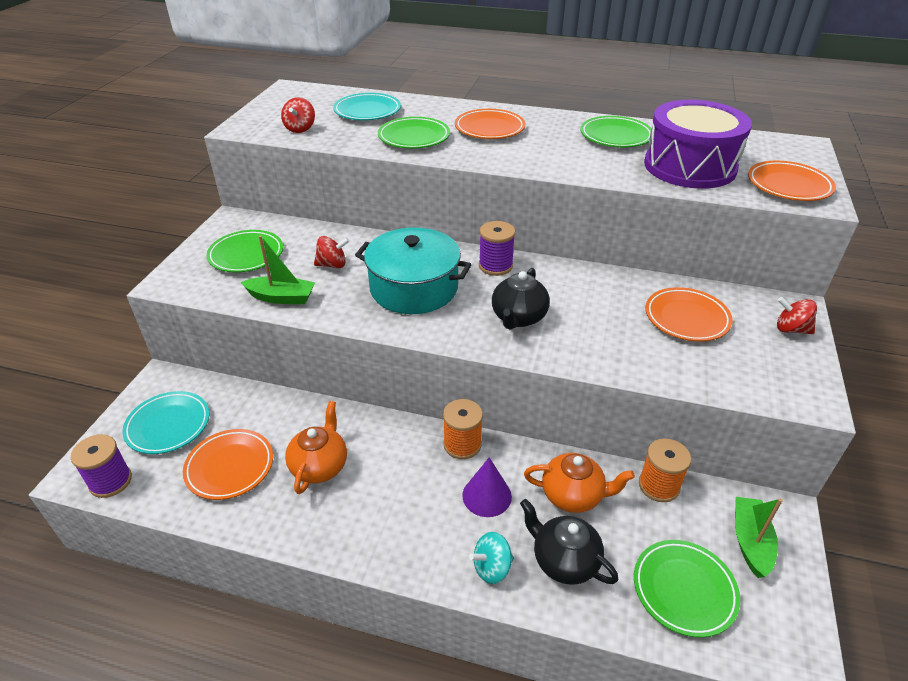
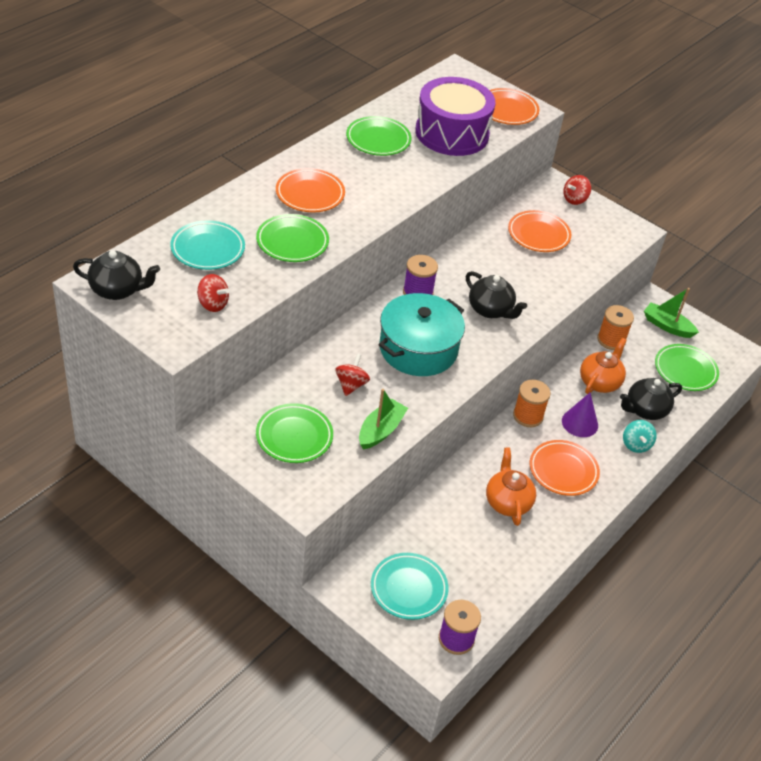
camera: 70 degrees left, 5 degrees up
orange plate [183,429,273,500] -> orange plate moved to [530,440,600,496]
orange teapot [285,401,347,494] -> orange teapot turned 45 degrees clockwise [486,448,536,526]
none -> black teapot [73,250,160,300]

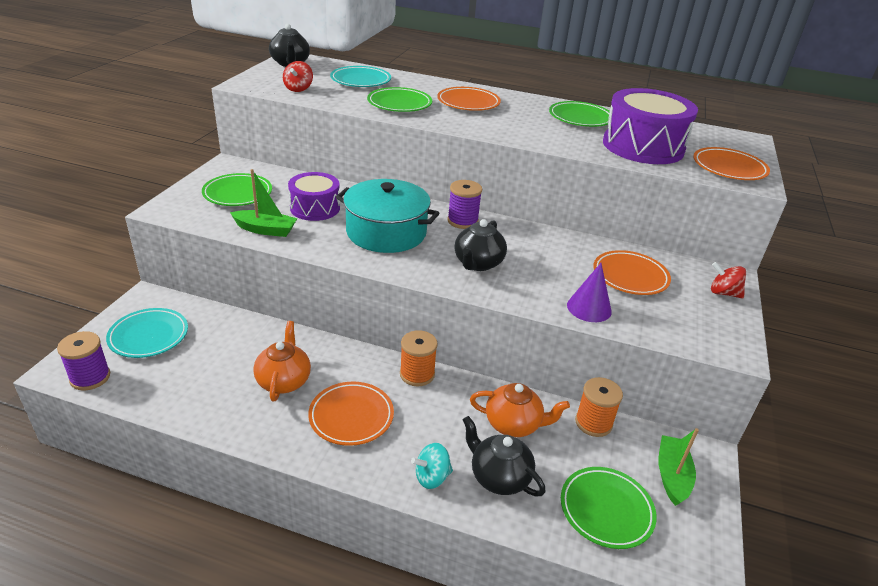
camera: 70 degrees right, 10 degrees down
red spinning top [335,353,370,396] -> purple drum [288,172,340,221]
orange teapot [486,448,536,526] -> orange teapot turned 60 degrees counterclockwise [253,321,311,401]
purple cone [562,393,598,437] -> purple cone moved to [567,263,612,322]

